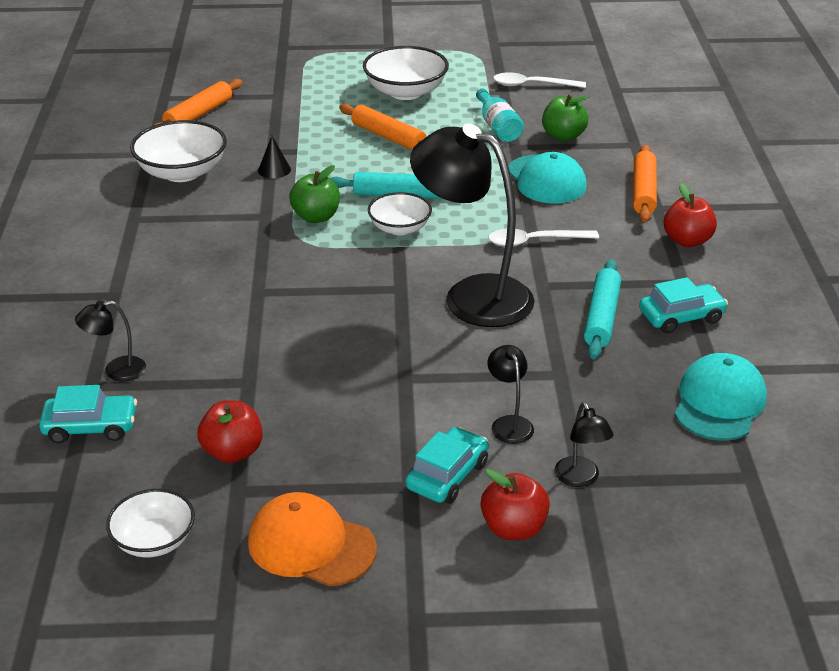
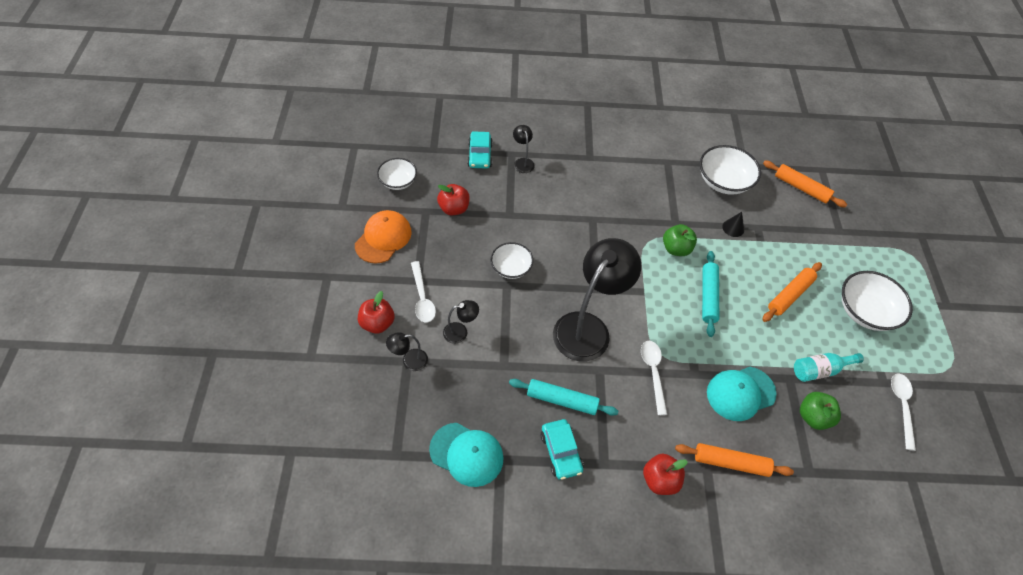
camera: 90 degrees right, 20 degrees up
white bowl [368,192,432,235] -> white bowl moved to [491,242,533,279]
turquoise car [406,427,489,504] -> white spoon [411,261,436,323]

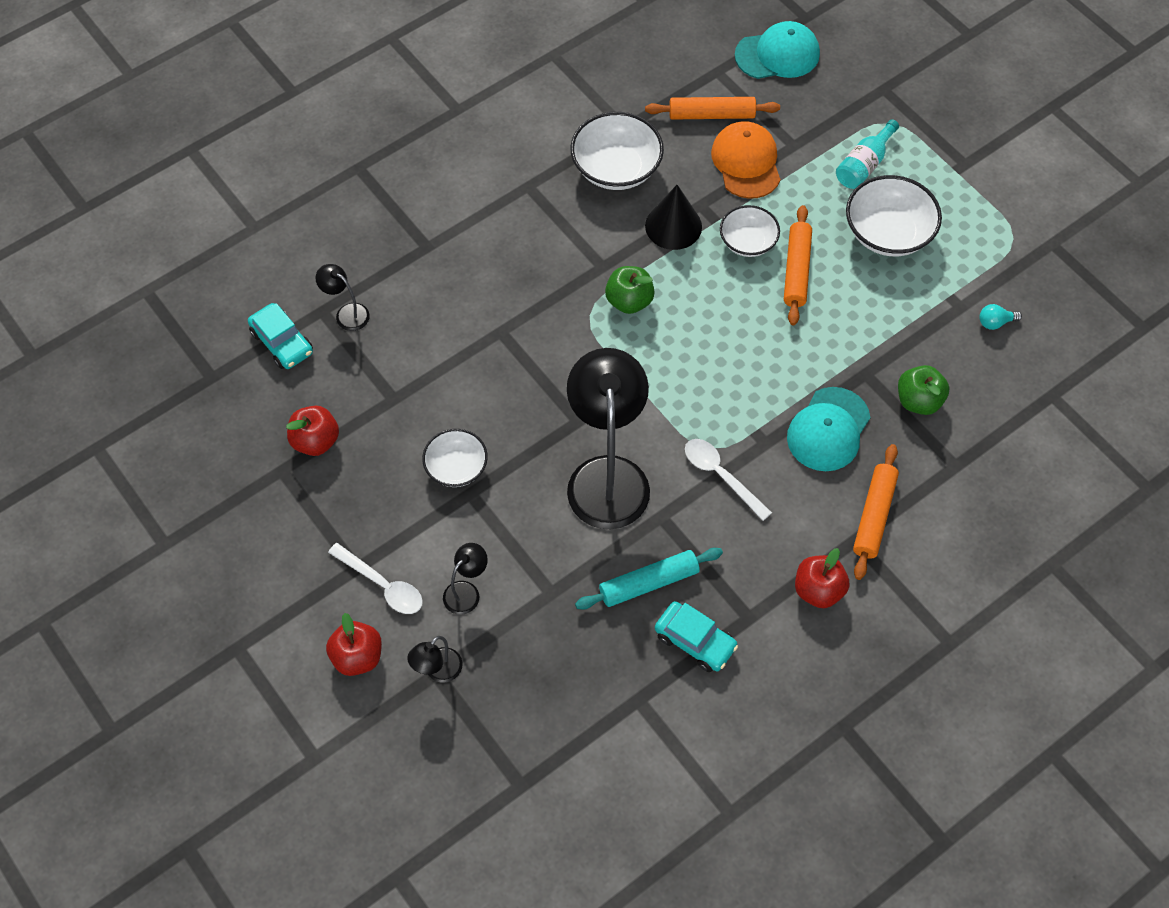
camera: 35 degrees left, 5 degrees up
orange cap [355,210,412,264] -> orange cap moved to [711,121,781,199]
white bowl [377,158,417,190] -> white bowl moved to [720,205,780,257]
turquoise cap [429,423,504,487] -> turquoise cap moved to [735,21,820,79]
orange rolling pin [675,443,794,477] -> orange rolling pin turned 45 degrees counterclockwise [853,444,899,580]
turquoise rolling pin [702,251,719,337] -> none
black cone [722,212,744,237] -> black cone [645,185,702,250], size x1.74
turquoise bottle [794,353,864,382] -> turquoise bottle moved to [836,119,899,189]
white spoon [891,374,916,451] -> turquoise light bulb [979,304,1022,330]

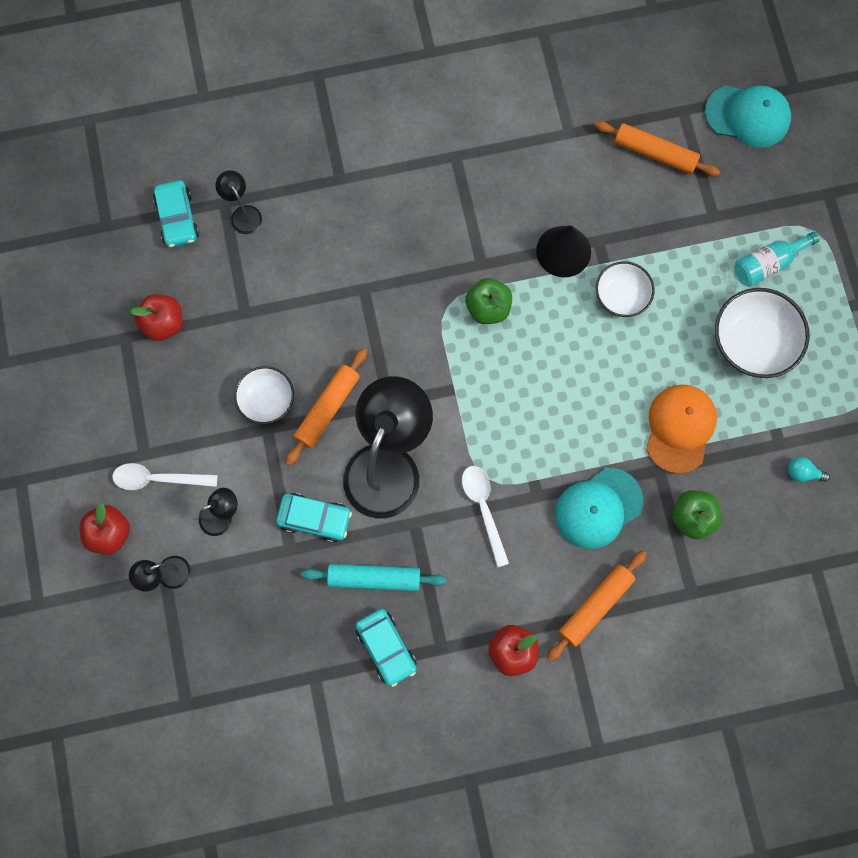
camera: 25 degrees right, 15 degrees up
white spoon [328,543,423,614] -> white spoon turned 120 degrees clockwise [112,463,218,490]
white bowl [570,112,664,190] -> none
orange cap [711,121,781,199] -> orange cap moved to [646,384,717,474]
orange rolling pin [784,205,812,326] -> orange rolling pin moved to [285,348,367,466]
none -> turquoise car [276,493,352,543]

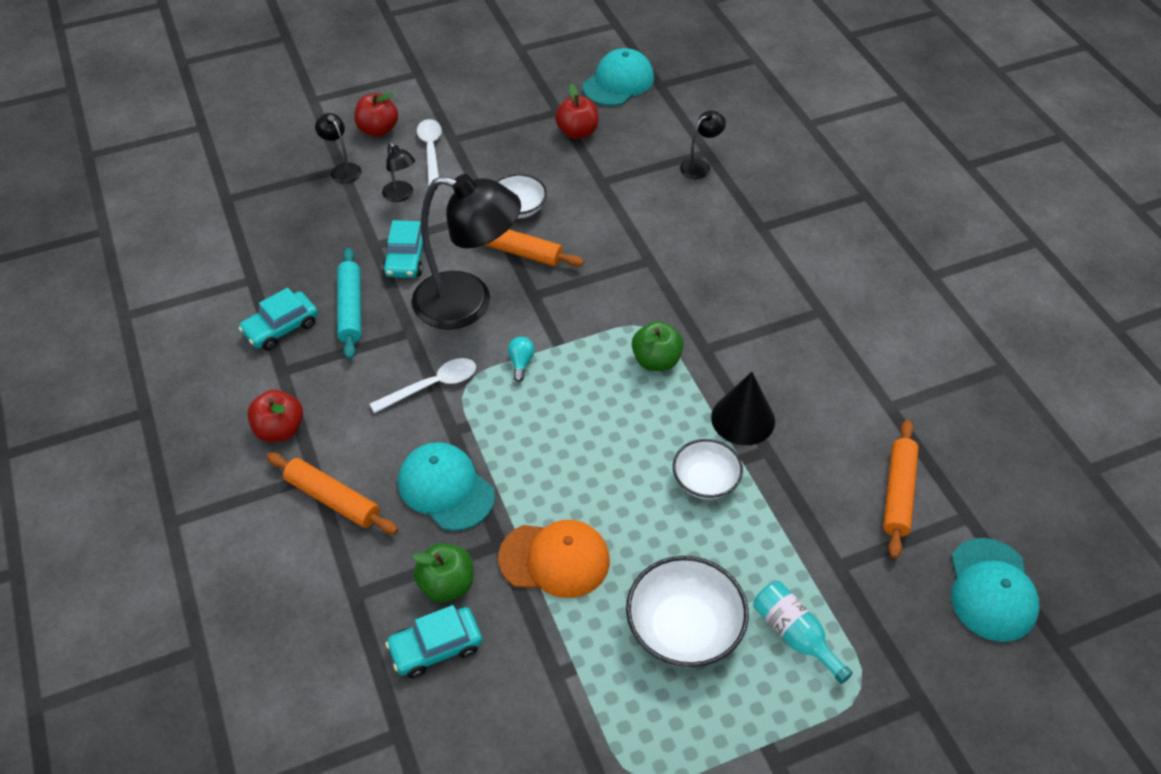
camera: 80 degrees right, 25 degrees down
turquoise car [153,180,199,248] -> turquoise car moved to [385,605,482,679]
turquoise light bulb [788,457,830,482] -> turquoise light bulb moved to [508,337,535,382]
none -> turquoise cap [583,48,654,106]

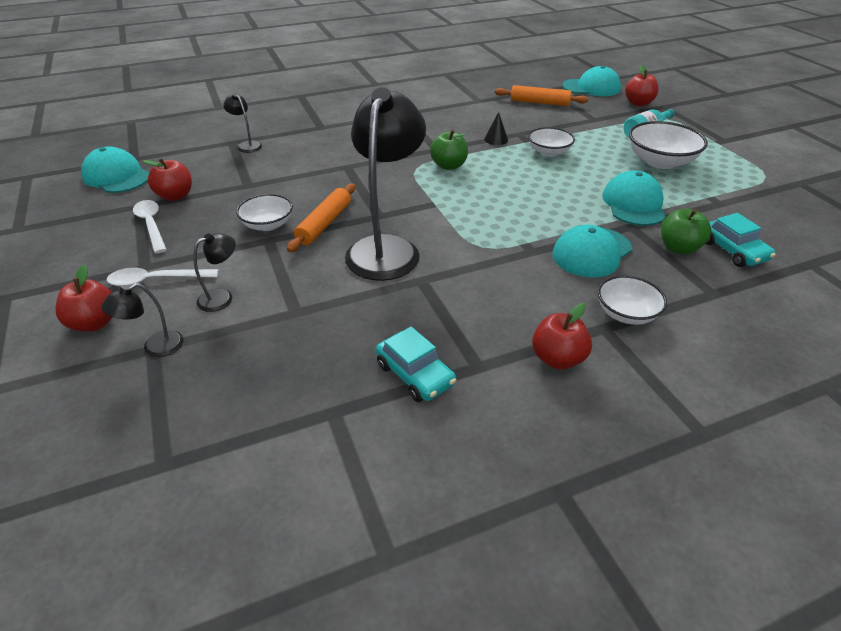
camera: 90 degrees left, 10 degrees down
orange rolling pin [266,452,398,534] -> white bowl [598,275,667,325]
turquoise rolling pin [337,248,361,360] -> none
white spoon [370,358,476,413] -> white spoon moved to [133,200,167,253]
turquoise car [382,220,423,278] -> none
orange cap [498,520,610,598] -> turquoise cap [603,170,666,226]
turquoise light bulb [508,337,535,382] -> none
black cone [711,372,775,445] -> black cone [484,112,508,145], size x0.58
none -> red apple [625,65,659,106]

